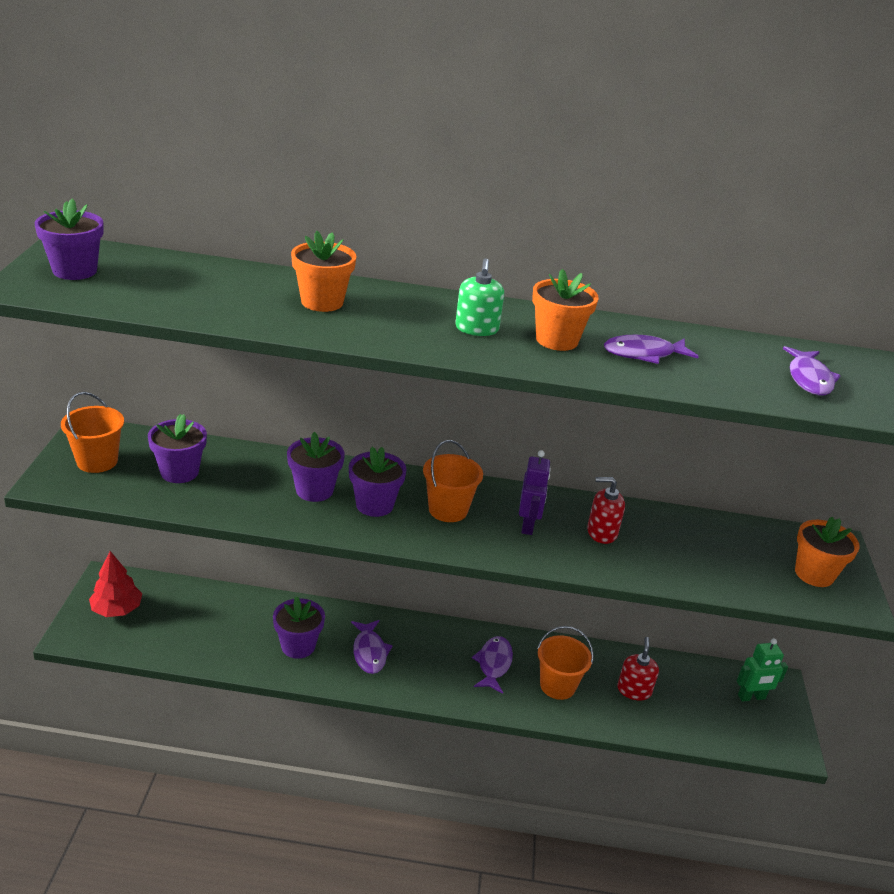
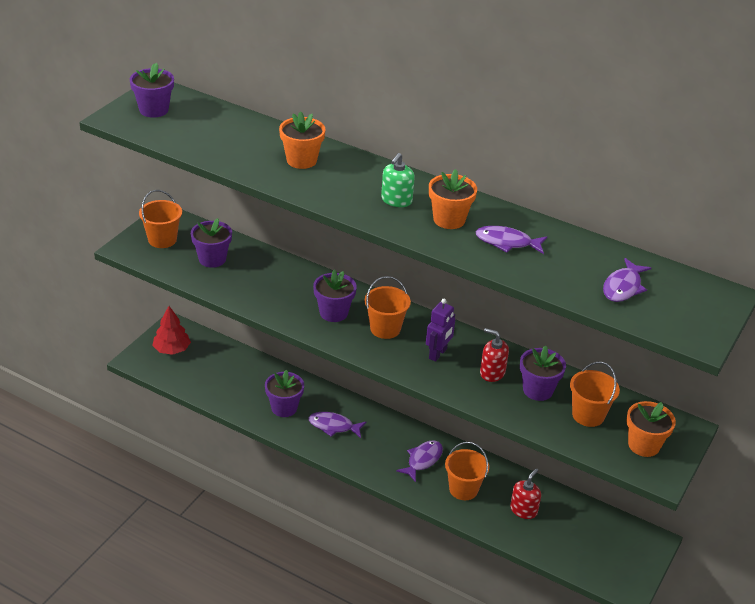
camera: 25 degrees right, 5 degrees up
purple flower pot [287,432,345,502] -> purple flower pot moved to [520,346,566,401]
purple fish [351,620,393,674] -> purple fish turned 90 degrees clockwise [309,412,367,438]
green robot [737,638,788,702] -> none
none -> orange bucket [570,362,620,427]

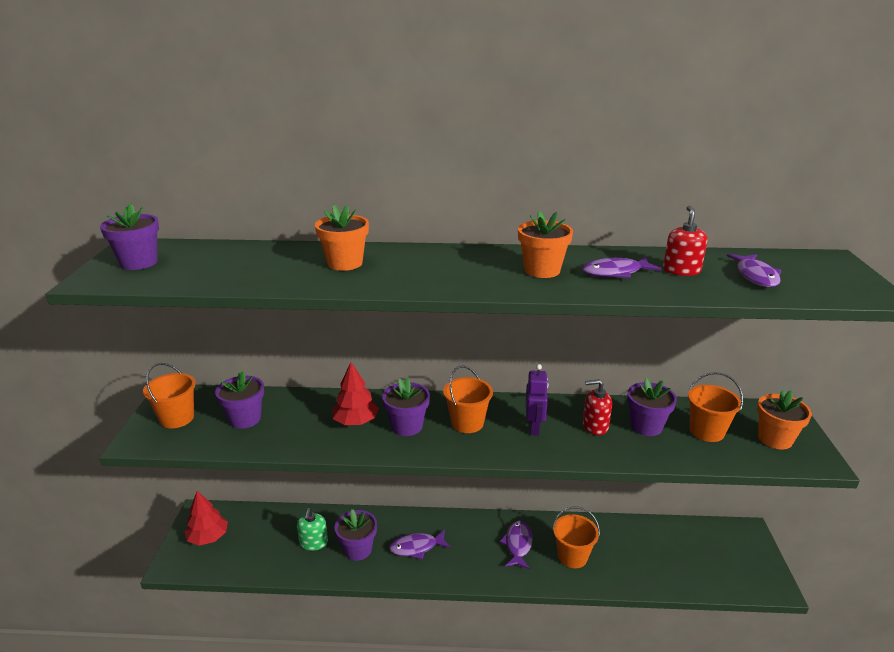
camera: 25 degrees left, 10 degrees down
green soap dispenser [381,153,415,207] -> green soap dispenser moved to [297,508,328,551]
red soap dispenser [510,468,541,519] -> red soap dispenser moved to [663,206,708,276]
none -> red tree [332,362,379,425]

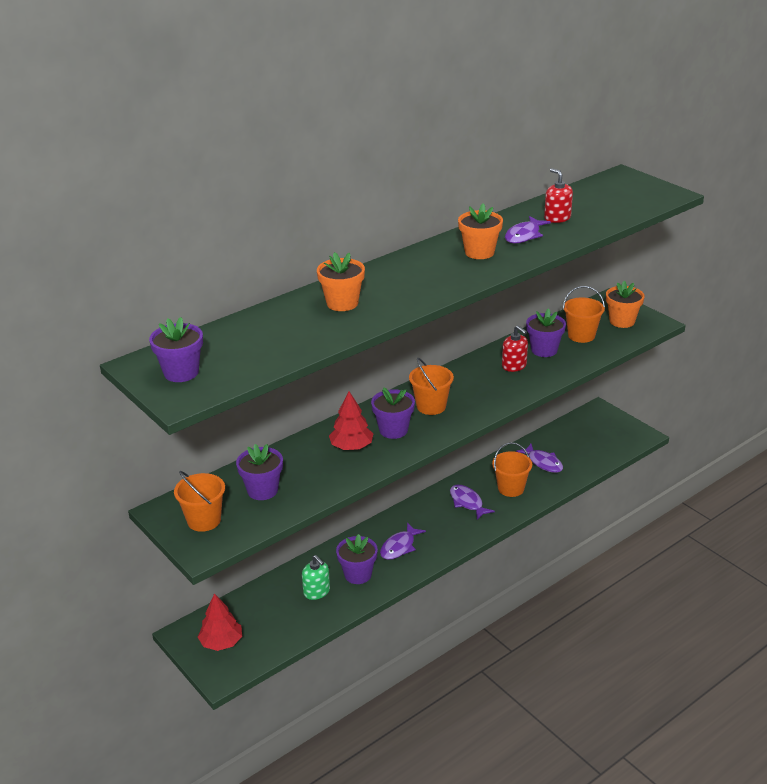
camera: 40 degrees left, 5 degrees up
purple robot [525,364,548,436] -> none
red soap dispenser [583,379,612,435] -> red soap dispenser turned 90 degrees counterclockwise [502,325,528,372]
purple fish [727,254,781,287] -> purple fish moved to [516,444,563,473]

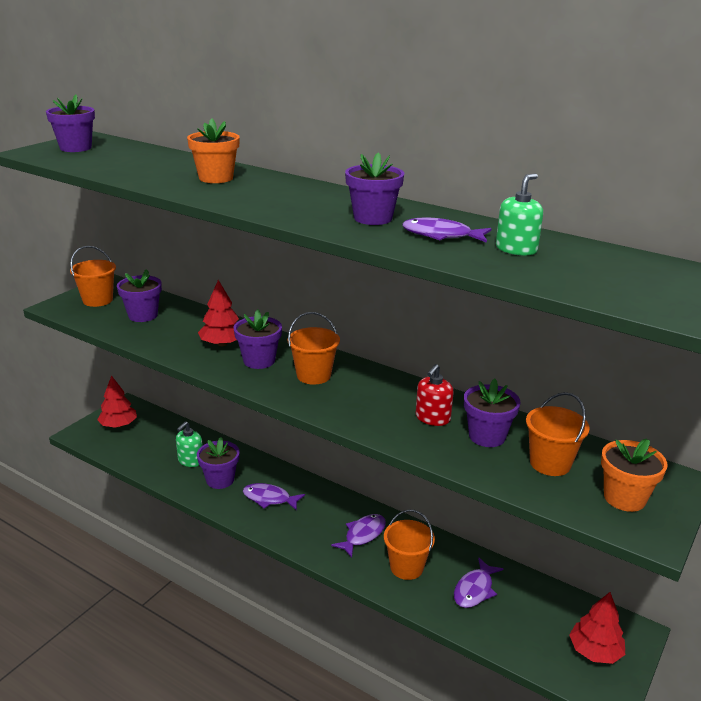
camera: 70 degrees right, 5 degrees down
orange flower pot [458,204,503,259] -> purple flower pot [345,152,404,225]
red soap dispenser [544,168,573,223] -> green soap dispenser [496,173,543,256]
none -> red tree [569,592,625,664]

